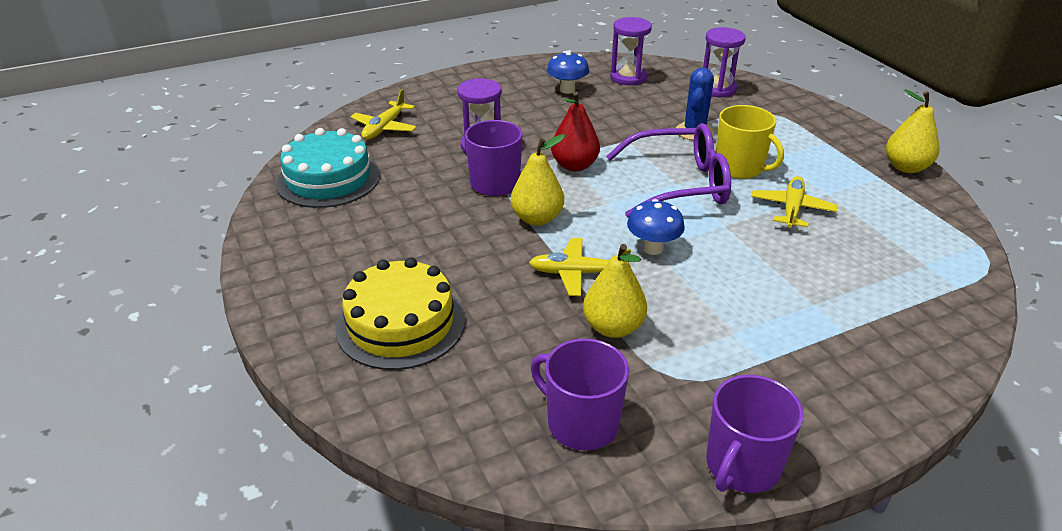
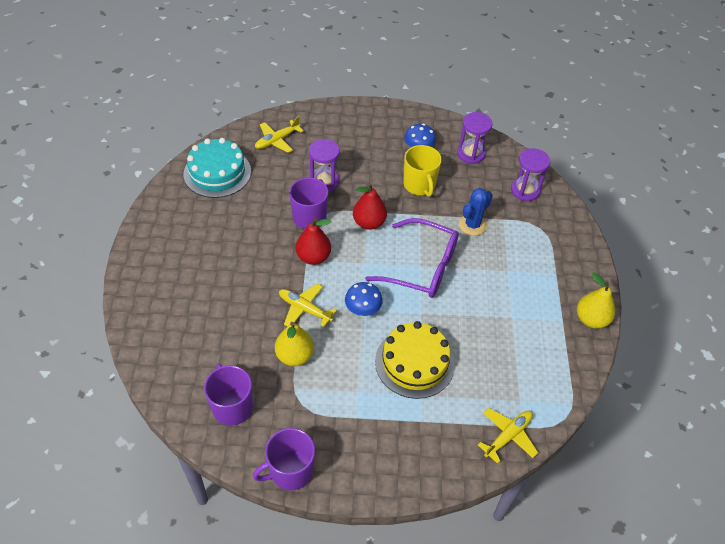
camera: 25 degrees right, 15 degrees up
yellow cake [336,257,465,370] -> yellow cake moved to [375,321,455,399]
yellow pear [511,134,565,226] -> red pear [296,218,331,265]
yellow mug [716,105,784,179] -> yellow mug moved to [403,145,442,197]
yellow plane [751,176,837,228] -> yellow plane moved to [478,408,538,464]

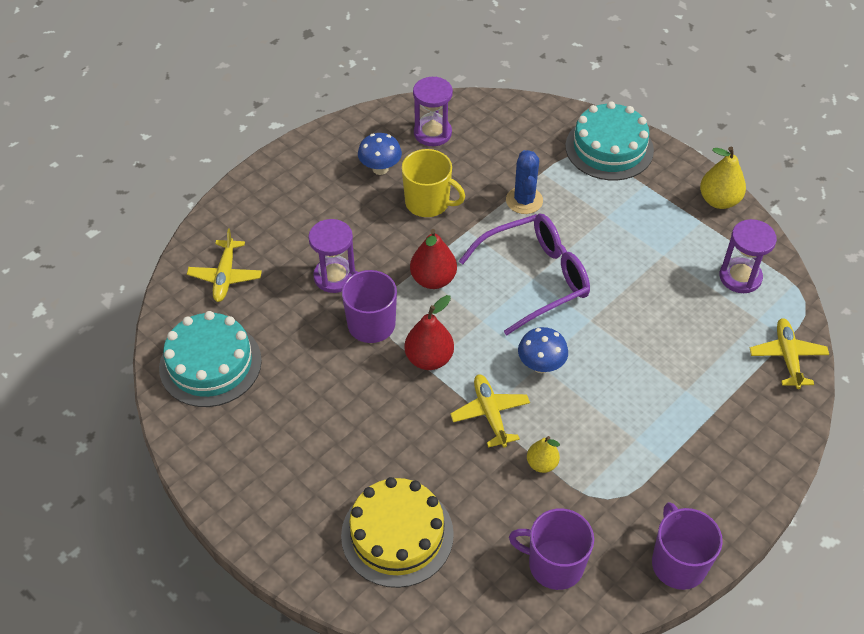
camera: 45 degrees left, 0 degrees up
purple mug [253,428,315,491] -> purple mug turned 150 degrees clockwise [652,502,723,590]
yellow pear [275,322,314,366] -> yellow pear [527,436,560,473], size x0.62
yellow plane [279,283,337,327] -> yellow plane turned 90 degrees clockwise [450,375,530,448]
yellow cake [375,321,455,399] -> yellow cake moved to [341,477,454,588]
purple hourglass [511,148,550,201] -> purple hourglass moved to [720,219,777,293]
none -> turquoise cake [565,101,654,180]

